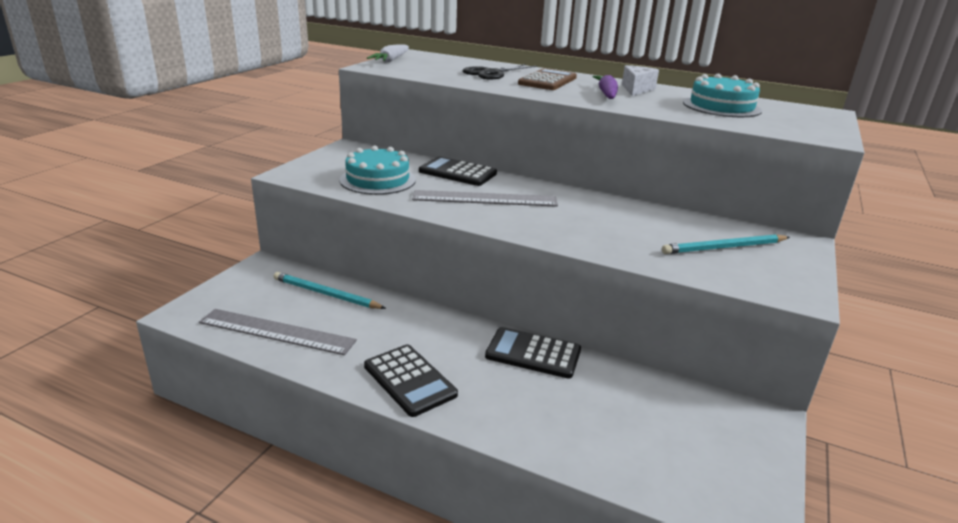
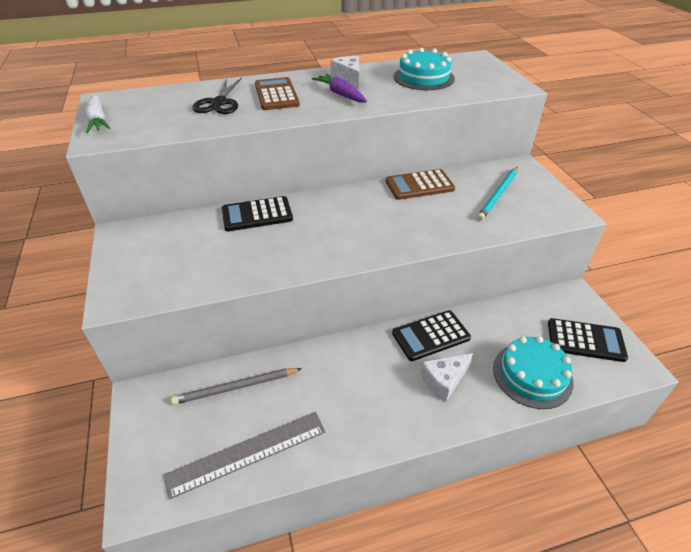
camera: 40 degrees left, 15 degrees up
turquoise pencil [273,272,386,309] -> grey pencil [171,368,302,405]
turquoise cake [340,146,416,195] -> turquoise cake moved to [493,336,573,409]
black calculator [364,344,458,417] -> black calculator moved to [548,318,628,362]
grey ruler [412,190,558,207] -> none
none -> brown calculator [386,169,455,200]
none -> white cheese [421,353,473,402]

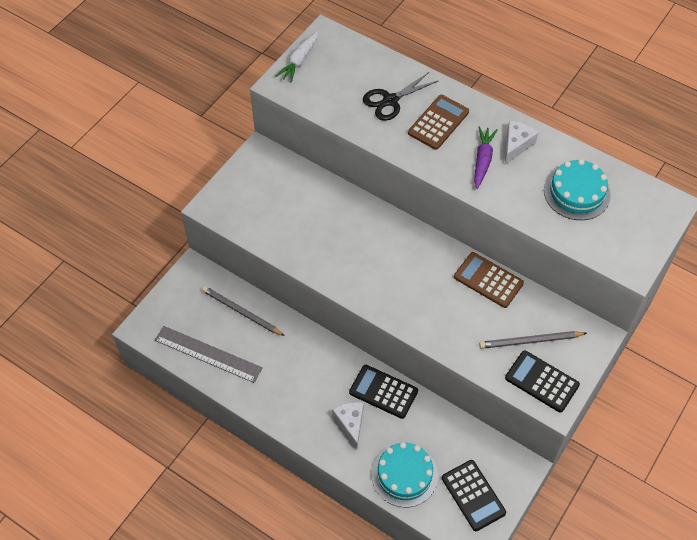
camera: 50 degrees right, 15 degrees up
black calculator [222,196,293,231] -> black calculator moved to [505,350,580,413]
white cheese [421,353,473,402] -> white cheese turned 60 degrees clockwise [332,402,364,449]
turquoise pencil [477,167,518,221] -> grey pencil [479,331,587,349]

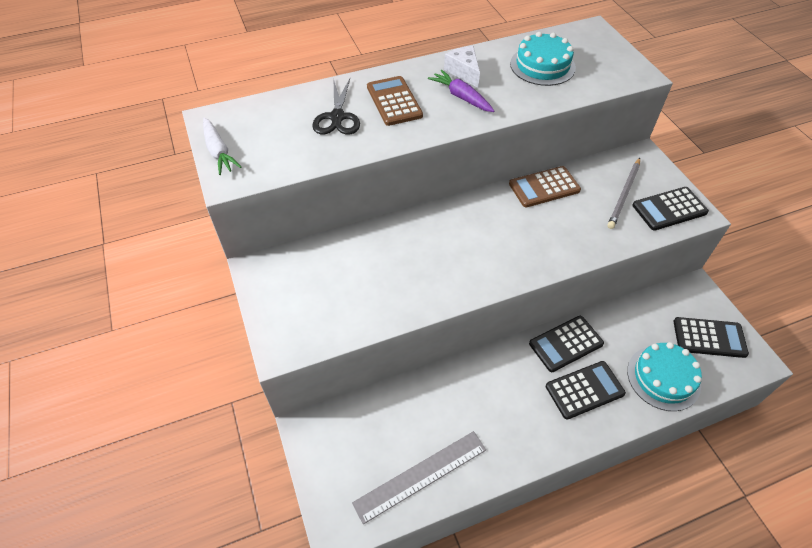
camera: 55 degrees left, 5 degrees down
grey pencil [202,286,285,336] -> none
white cheese [332,402,364,449] -> black calculator [546,361,626,420]

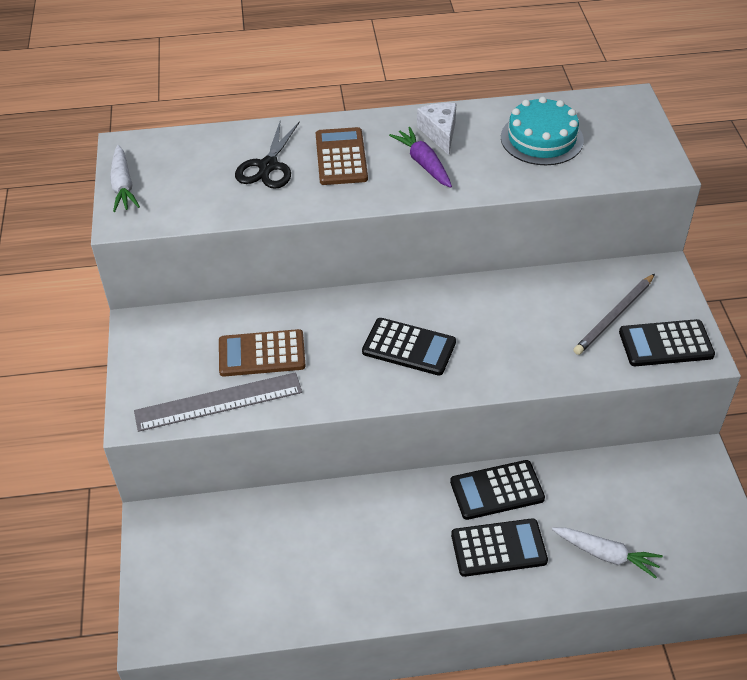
camera: 15 degrees right, 5 degrees down
grey ruler [352,431,486,524] -> grey ruler moved to [134,372,302,432]
brown calculator [509,166,581,207] -> brown calculator moved to [219,329,306,377]
turquoise cake [627,342,702,411] -> white carrot [552,527,663,579]
black calculator [673,317,749,358] -> black calculator moved to [362,318,456,376]

